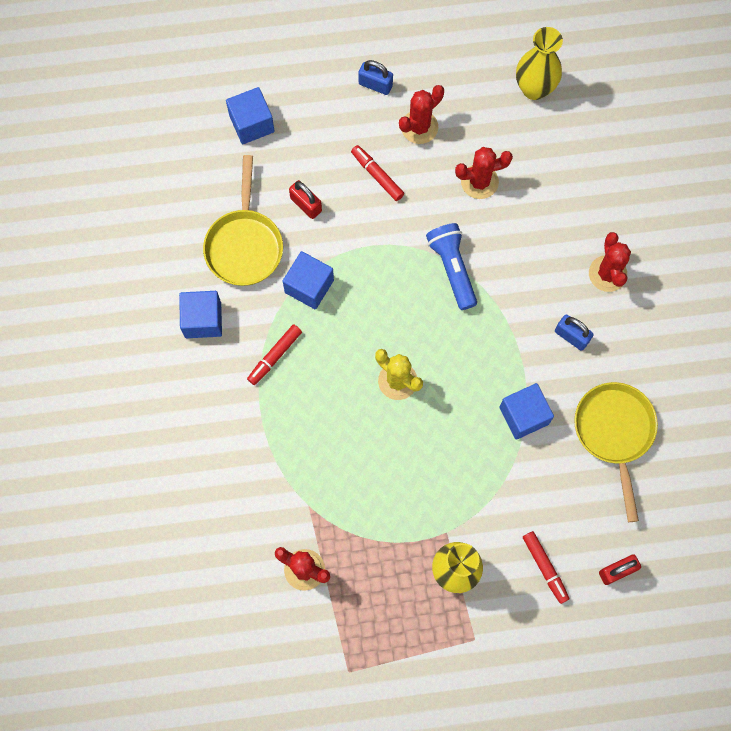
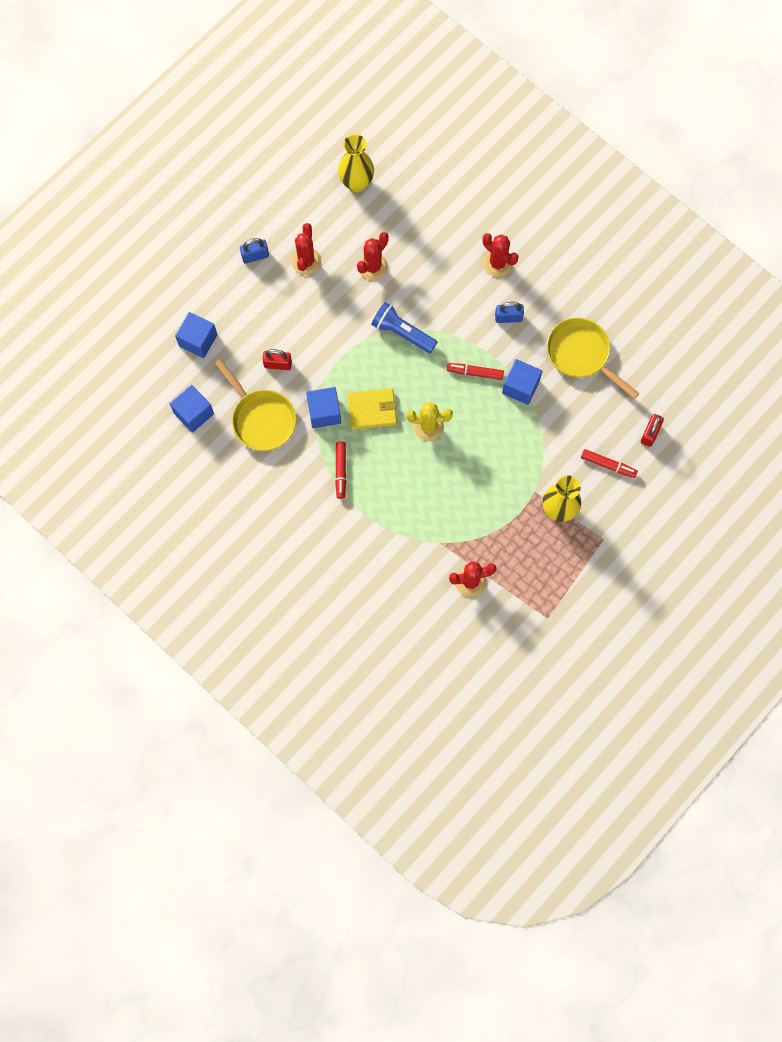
camera: 40 degrees left, 0 degrees up
blue cube [179,291,222,338] -> blue cube moved to [170,385,214,433]
red marker [351,145,404,201] -> red marker moved to [447,363,504,380]
none -> yellow wallet [347,388,397,430]

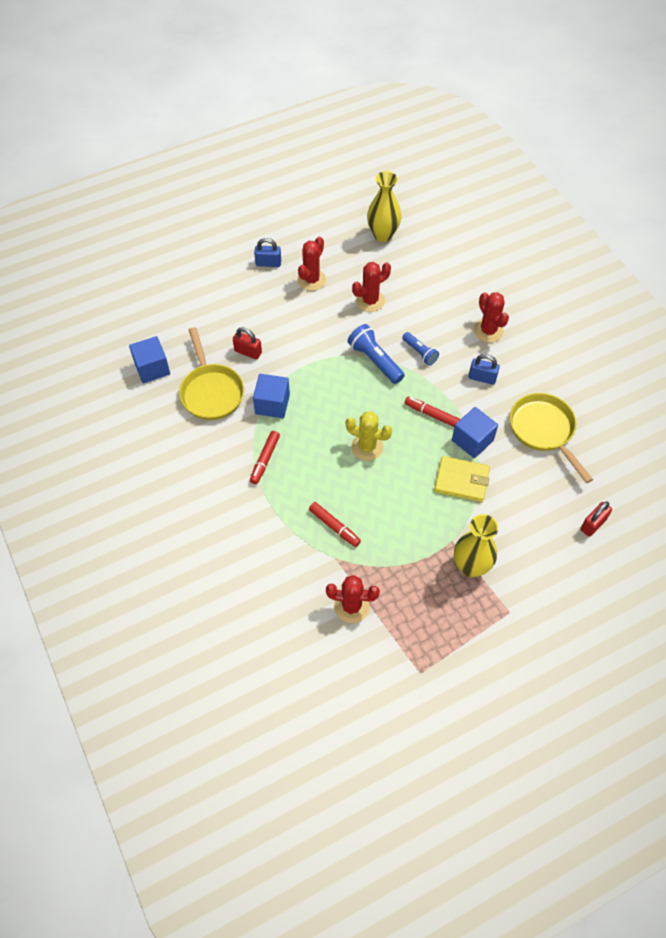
camera: 20 degrees right, 15 degrees down
blue cube [175,312,217,358] -> none
yellow wallet [347,388,397,430] -> yellow wallet moved to [434,456,490,502]
red marker [581,449,638,478] -> red marker moved to [309,502,361,547]
none -> blue flashlight [402,332,439,365]

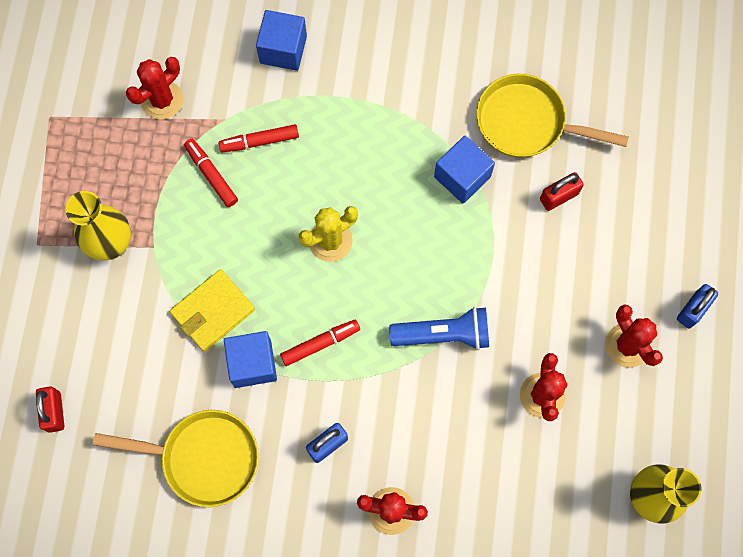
camera: 125 degrees right, 15 degrees up
blue cube [129,336,170,383] -> blue cube moved to [256,10,307,71]
red marker [250,431,280,484] -> red marker moved to [184,139,238,207]
blue flashlight [402,332,439,365] -> none

